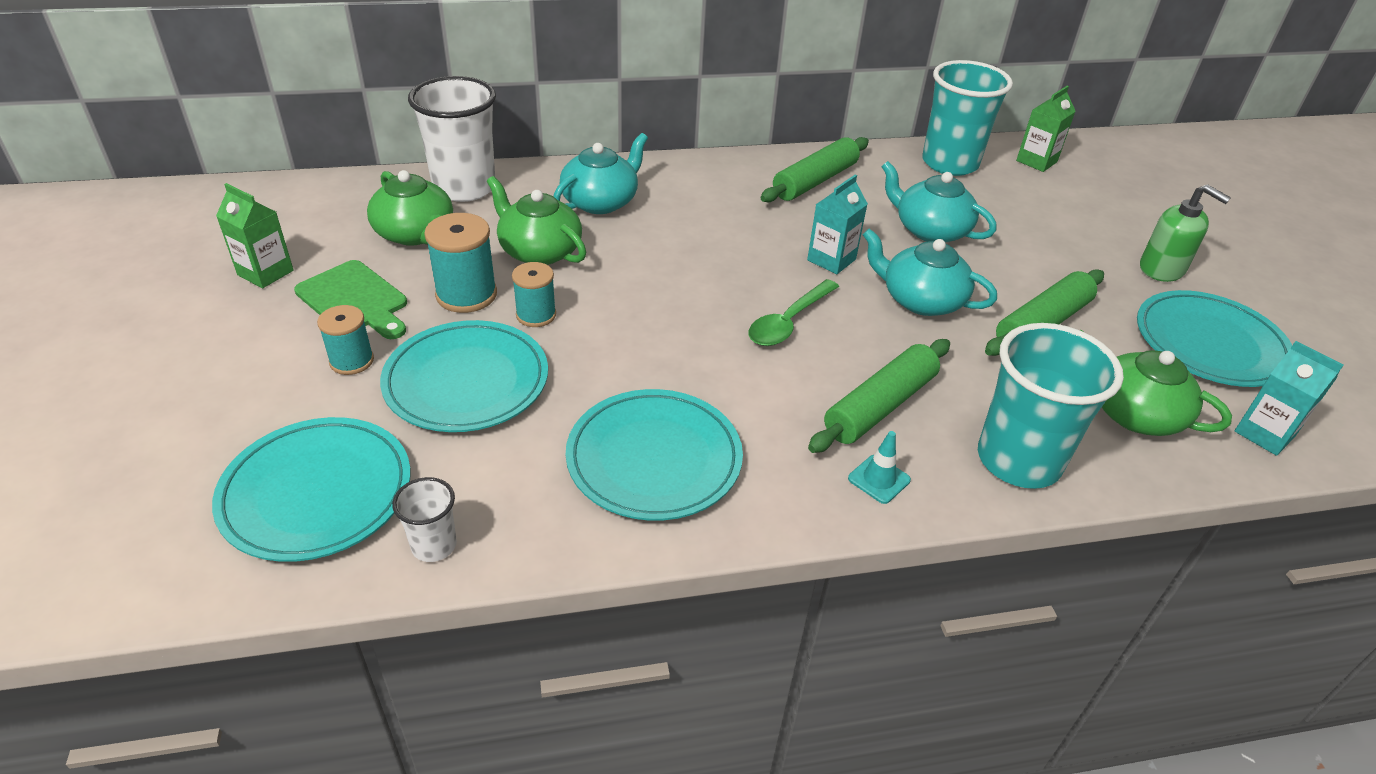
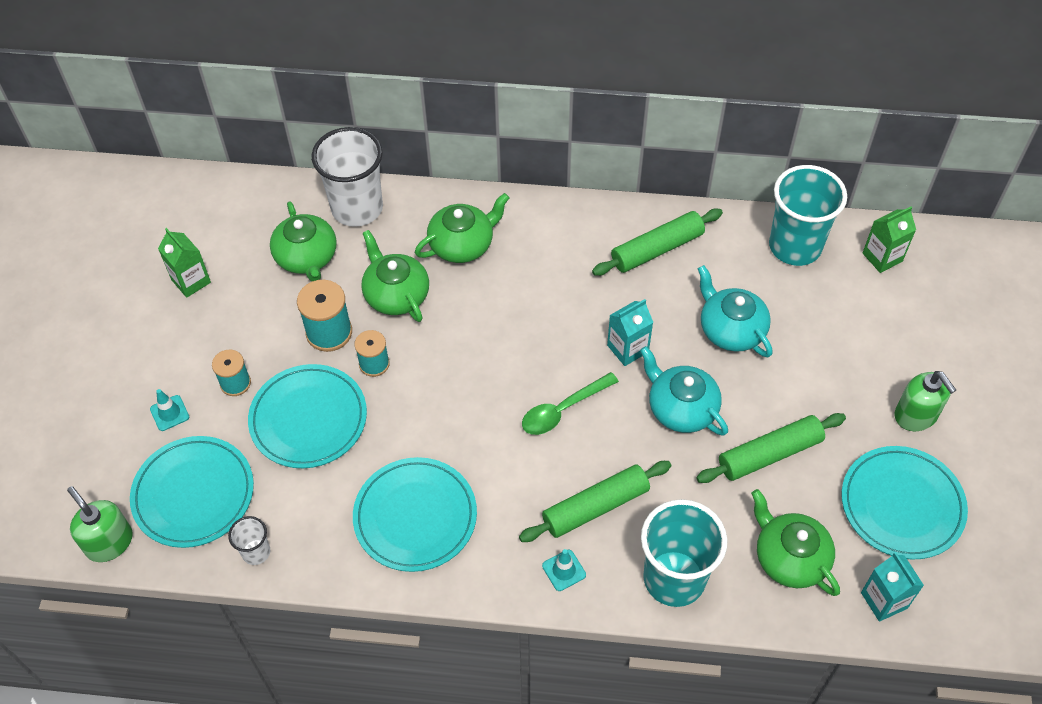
camera: 20 degrees right, 15 degrees up
green cutting board [294,260,407,339] -> none
turquoise teapot [553,133,648,214] -> green teapot [415,193,509,263]
none -> green soap dispenser [67,486,133,562]
none -> turquoise traffic cone [150,389,189,431]

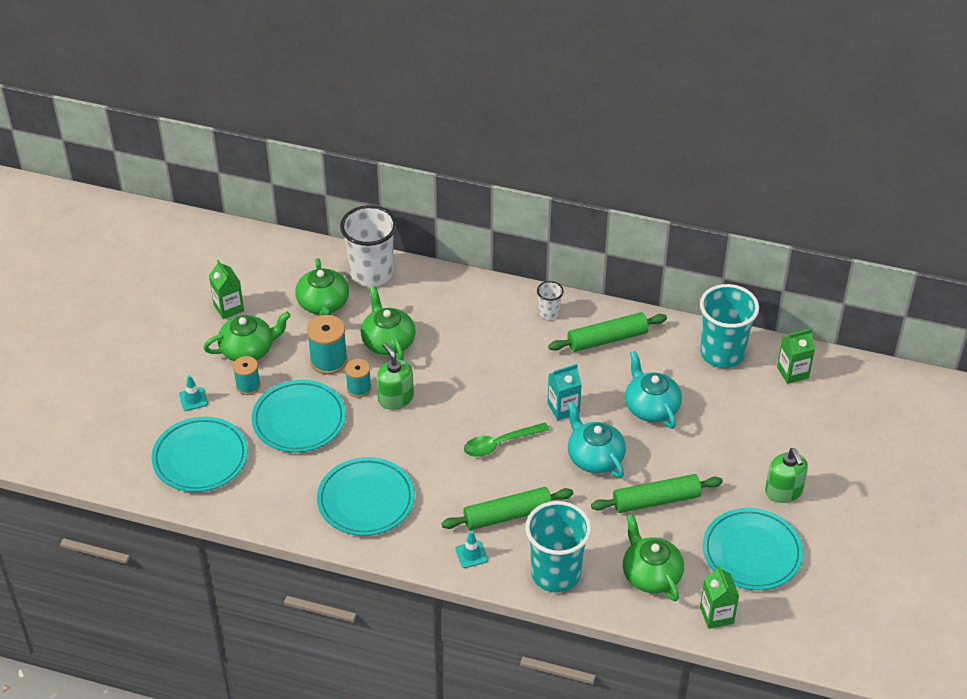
camera: 10 degrees right, 10 degrees down
green soap dispenser [67,486,133,562] -> green soap dispenser moved to [376,342,414,410]
white cup [228,516,270,565] -> white cup moved to [537,281,564,320]
green teapot [415,193,509,263] -> green teapot moved to [204,312,291,361]
turquoise carton [861,552,924,622] -> green carton [700,565,739,629]

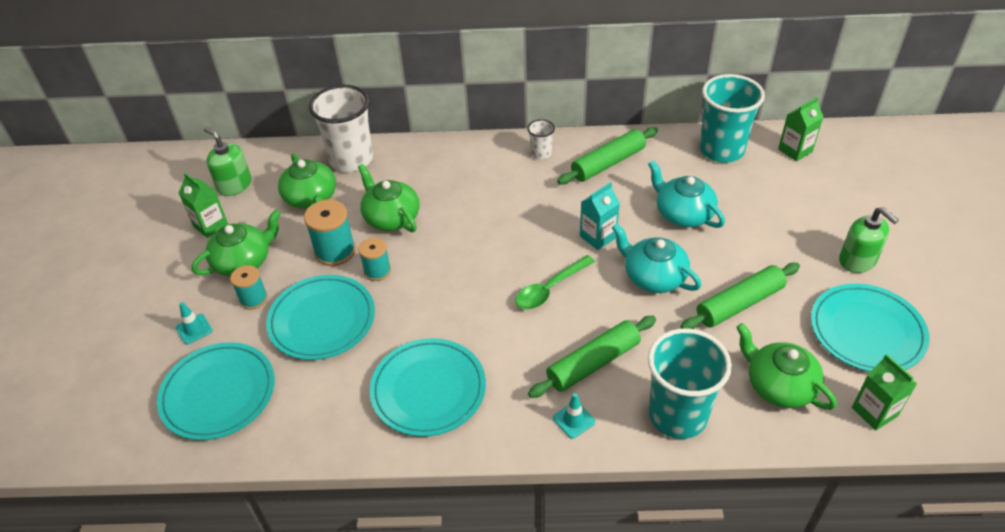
camera: 15 degrees left, 0 degrees up
green soap dispenser [376,342,414,410] -> green soap dispenser moved to [204,127,252,196]

